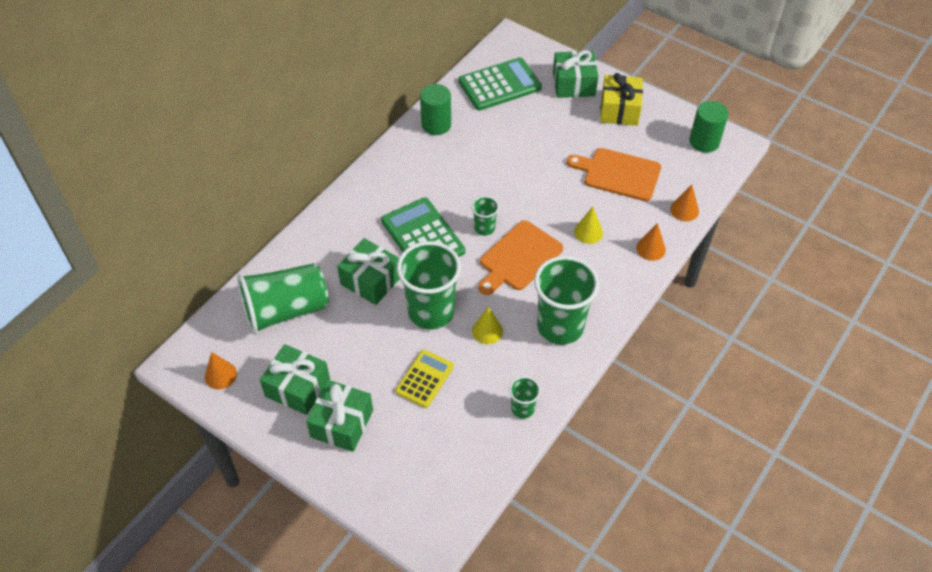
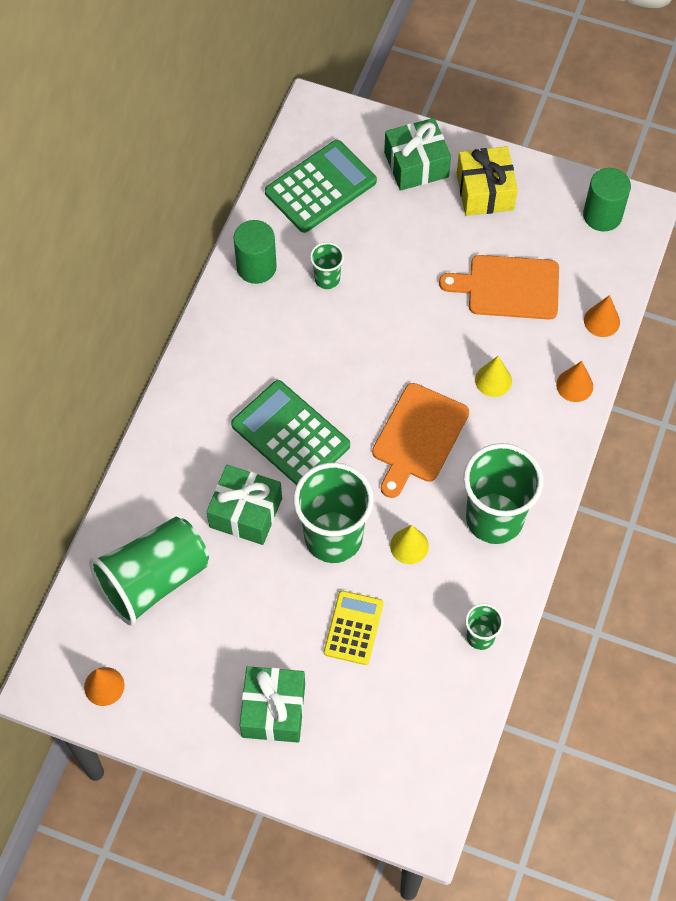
camera: 15 degrees left, 10 degrees up
green gift [260,344,330,415] -> none
green cup [471,196,499,236] -> green cup moved to [310,242,344,289]

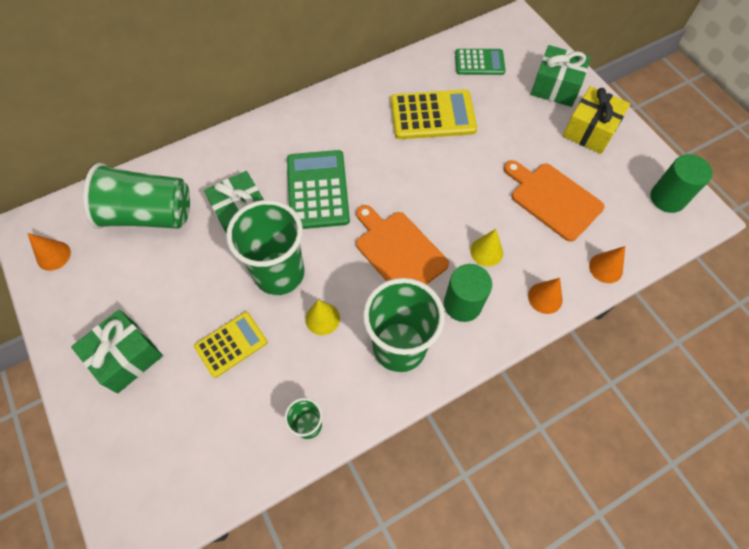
camera: 40 degrees right, 0 degrees up
green cylinder [233,220,277,284] -> green cylinder moved to [444,264,492,322]
green calculator [265,140,377,233] -> green calculator [455,49,506,75], size x0.63
green cup [310,242,344,289] -> yellow calculator [391,89,477,139]
orange cutting board [372,383,469,498] -> orange cutting board turned 75 degrees clockwise [356,205,449,285]

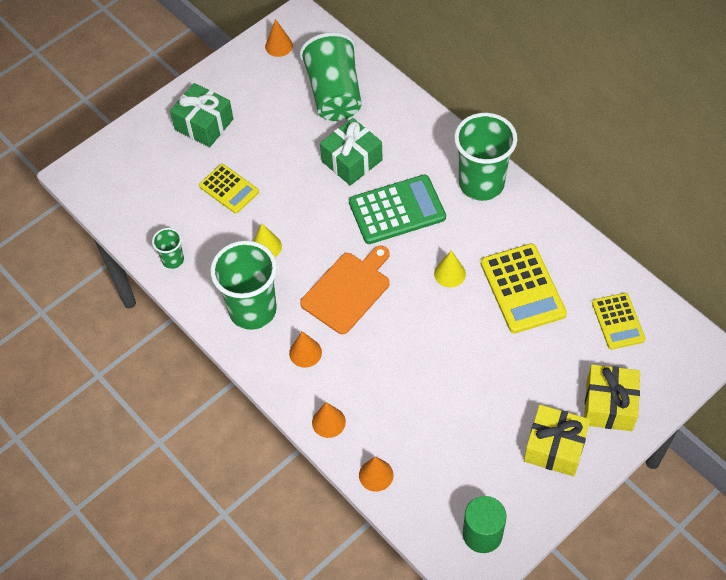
camera: 80 degrees right, 5 degrees down
green cup [226,200,304,295] -> green cup moved to [454,113,517,201]
green cylinder [444,264,492,322] -> orange cone [289,331,322,368]
green calculator [455,49,506,75] -> yellow calculator [592,293,646,350]
yellow cone [470,229,503,267] -> yellow cone moved to [434,250,466,287]
orange cutting board [504,160,605,242] -> none
green gift [530,45,591,107] -> yellow gift [584,365,640,431]

